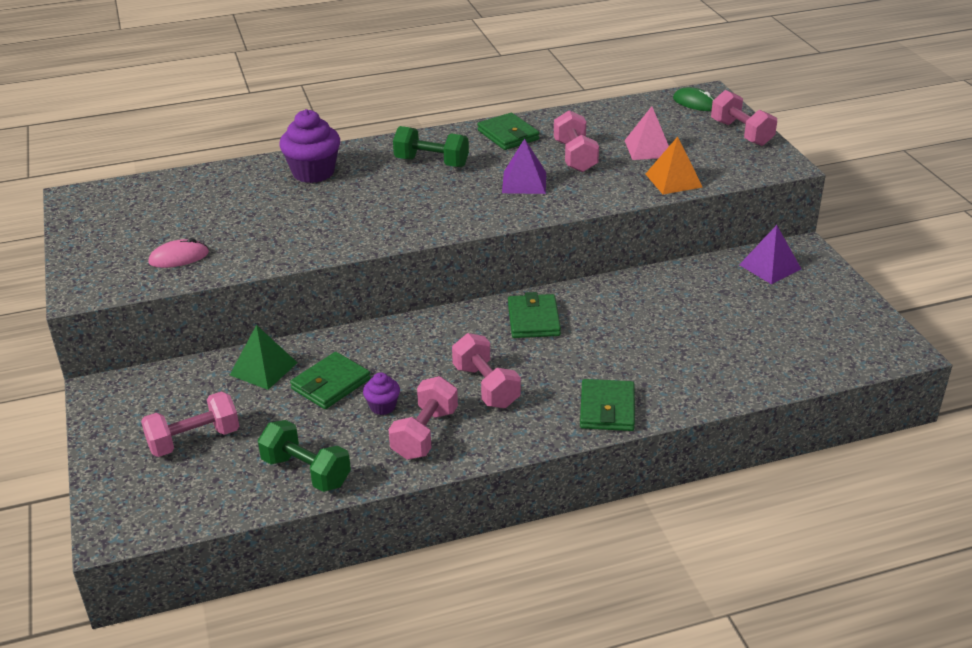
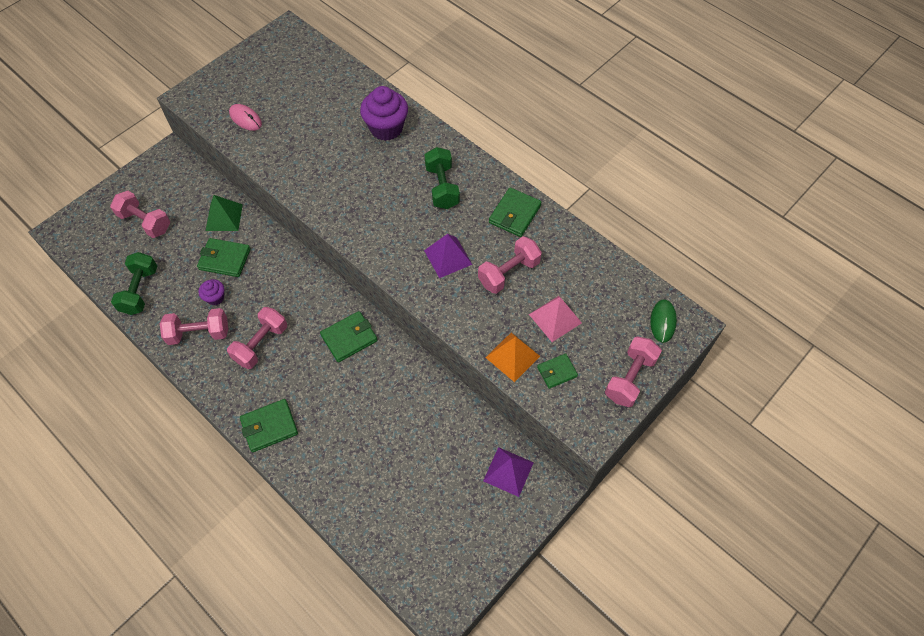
camera: 60 degrees right, 25 degrees up
none -> green wallet [537,353,578,389]

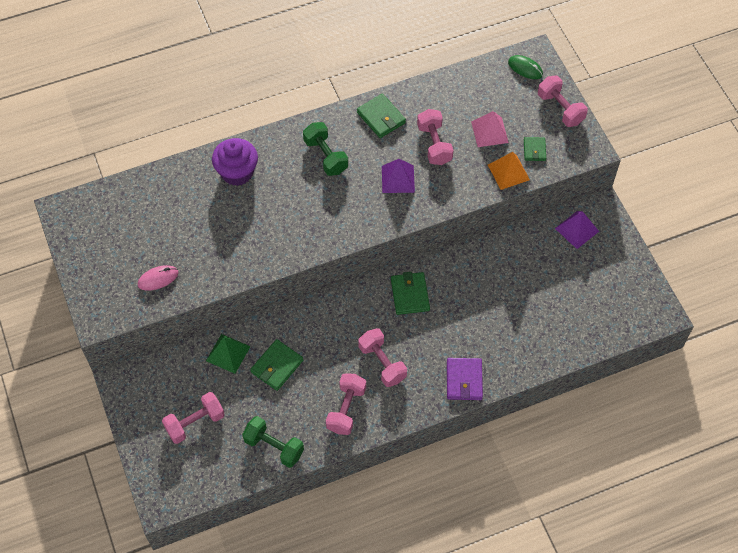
camera: 65 degrees left, 0 degrees up
purple cupcake [198,279,224,305] -> none
green wallet [240,399,298,452] -> purple wallet [447,358,483,400]
green dumbbell [424,147,460,209] -> green dumbbell turned 45 degrees clockwise [303,122,348,176]

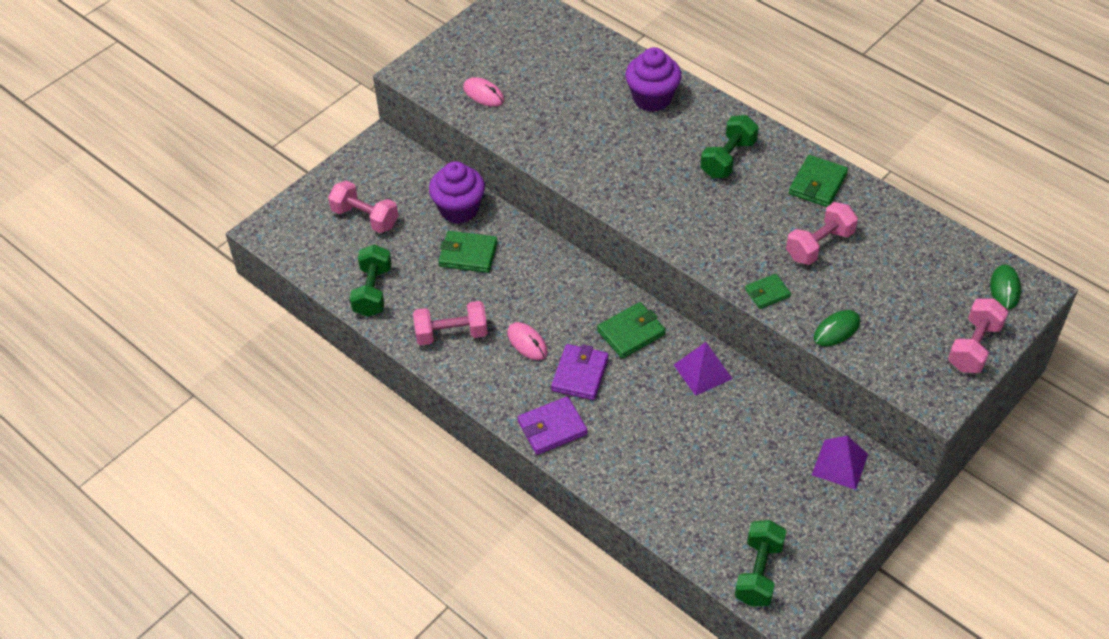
camera: 65 degrees right, 10 degrees down
green pyramid [206,334,251,374] -> purple cupcake [429,161,485,224]
pink dumbbell [358,328,407,387] -> pink mouse [507,322,548,360]
purple pyramid [382,159,415,193] -> purple pyramid moved to [674,342,733,396]
pink pyramid [471,111,509,147] -> none
orange pyramid [488,152,530,190] -> green mouse [814,310,860,346]
green wallet [524,137,546,161] -> green wallet moved to [745,274,791,309]
none -> purple wallet [551,344,609,400]
none -> green dumbbell [735,520,786,606]

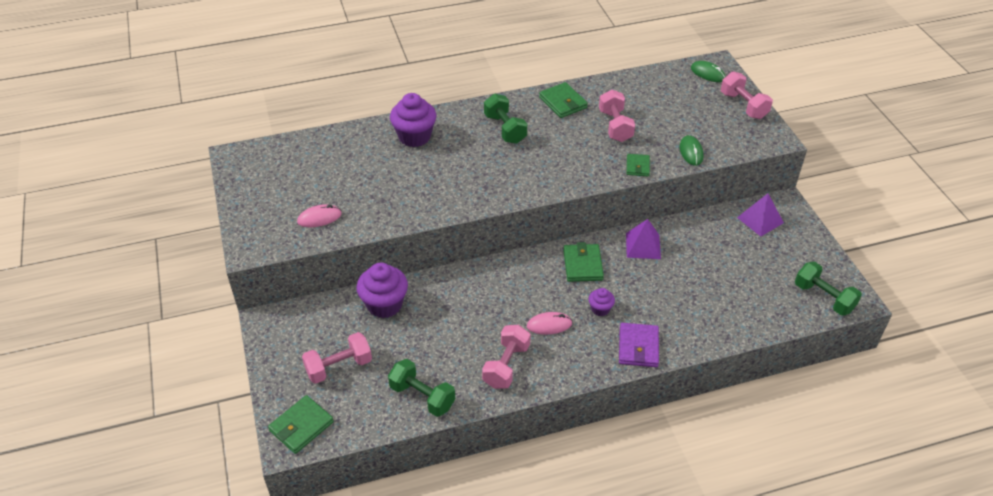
camera: 60 degrees left, 5 degrees down
green wallet [438,231,498,273] -> green wallet moved to [268,395,334,454]
purple wallet [551,344,609,400] -> purple cupcake [589,288,615,316]

